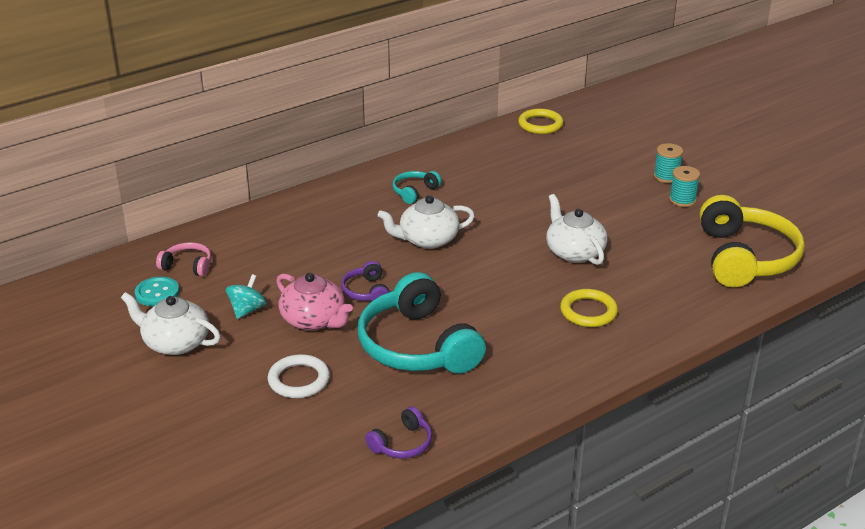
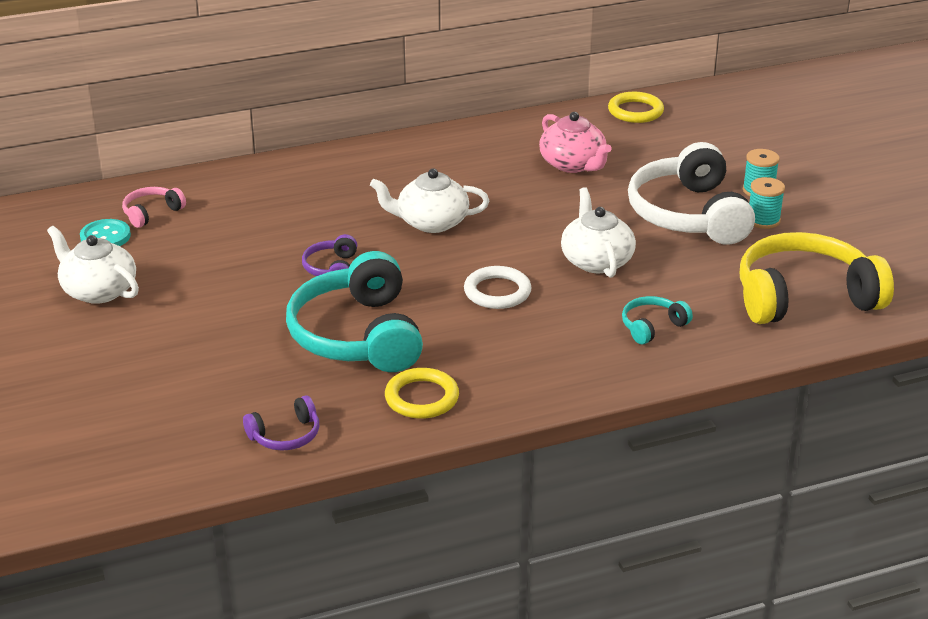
camera: 15 degrees right, 0 degrees up
pink headphones [156,242,211,276] -> pink headphones turned 75 degrees counterclockwise [122,187,186,228]
turquoise spinning top [226,274,267,319] -> none
white ring [268,354,330,398] -> white ring moved to [464,266,532,309]
pink teapot [276,273,353,331] -> pink teapot moved to [539,112,612,173]
turquoise headphones [392,171,442,204] -> turquoise headphones moved to [622,296,693,344]
yellow ring [560,289,618,327] -> yellow ring moved to [385,368,459,419]
yellow headphones [700,195,805,287] -> yellow headphones turned 120 degrees counterclockwise [740,232,894,324]
none -> white headphones [628,142,755,245]

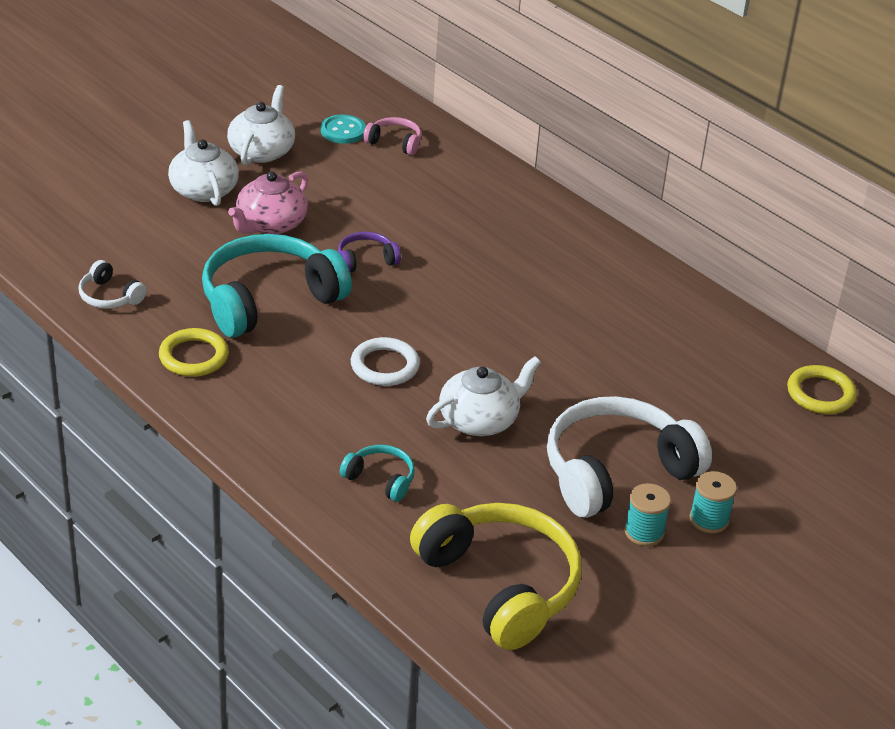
camera: 65 degrees right, 5 degrees up
purple headphones [243,396,319,451] -> white headphones [79,260,147,309]
white teapot [370,168,489,233] -> white teapot moved to [168,120,239,206]
pink teapot [539,112,612,173] -> pink teapot moved to [228,171,308,234]

